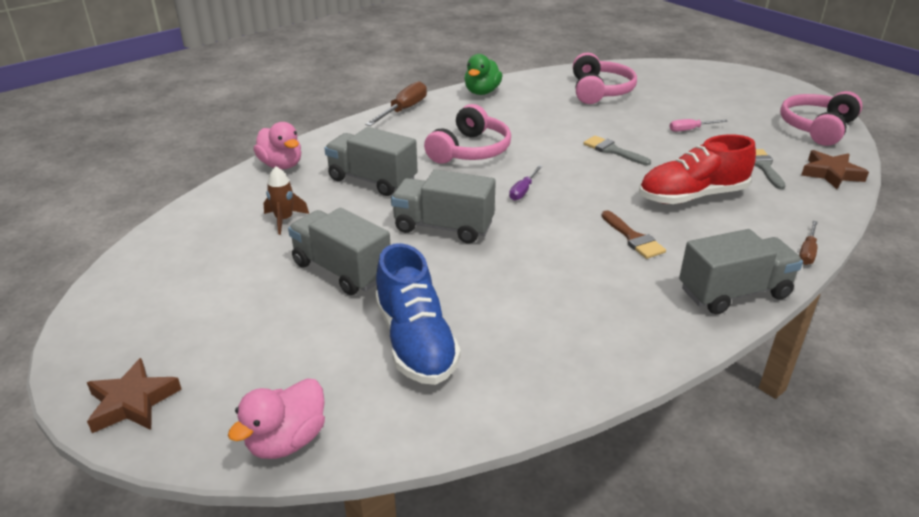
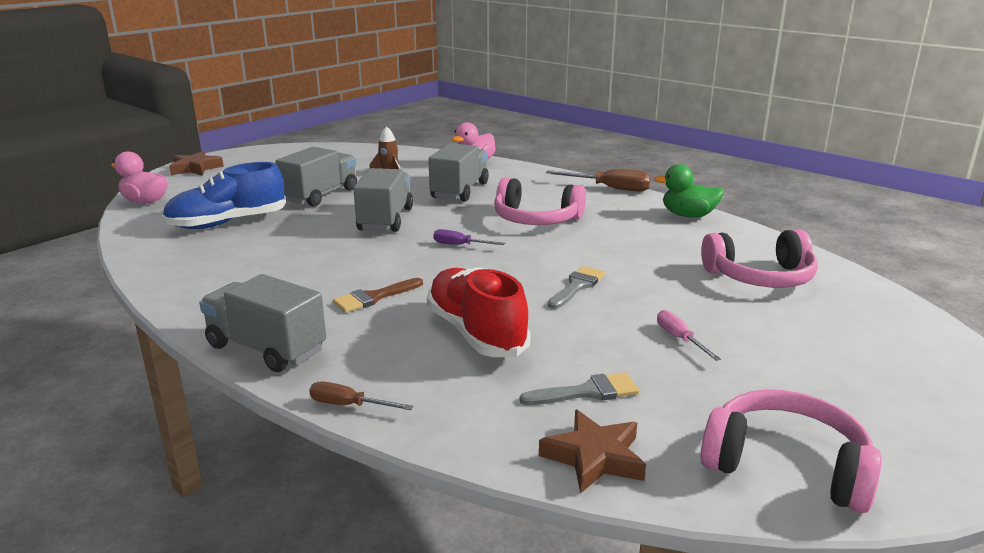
camera: 80 degrees right, 10 degrees down
grey truck [679,229,803,315] -> grey truck turned 150 degrees clockwise [199,274,326,372]

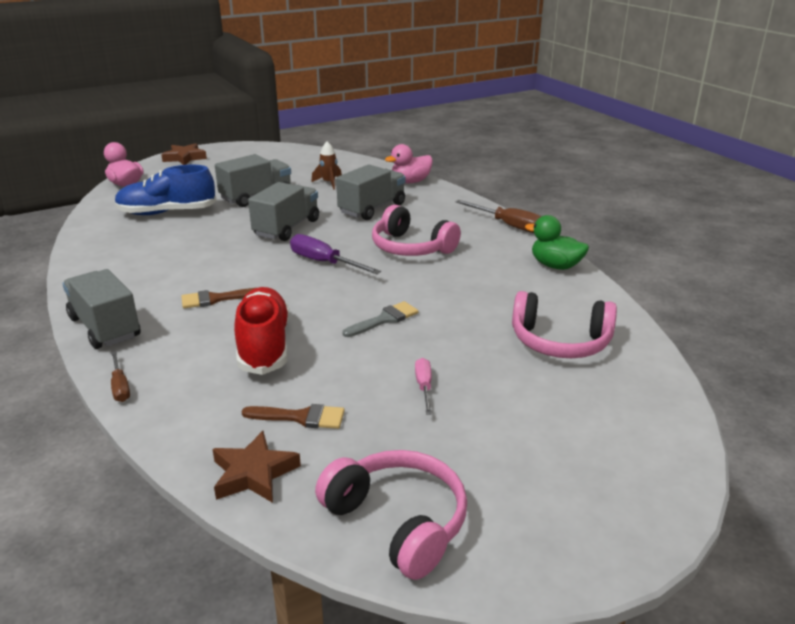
camera: 20 degrees right, 5 degrees up
brown screwdriver [309,381,413,410] -> brown screwdriver turned 150 degrees counterclockwise [111,351,130,402]
purple screwdriver [433,229,505,245] -> purple screwdriver [290,234,381,274], size x1.71
grey brush [520,372,639,405] -> brown brush [241,404,345,429]

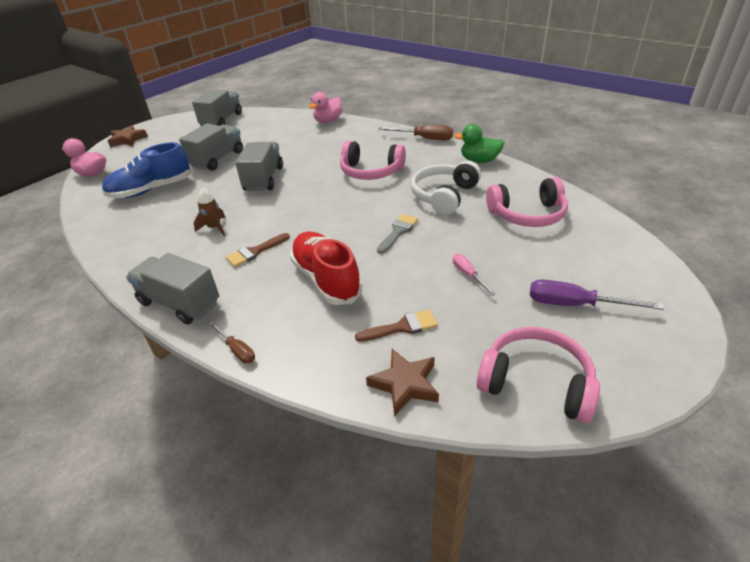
camera: 20 degrees left, 10 degrees up
purple screwdriver [290,234,381,274] -> purple screwdriver moved to [530,280,664,310]
brown rocket [311,142,342,190] -> brown rocket moved to [194,188,226,236]
grey truck [336,164,406,220] -> grey truck moved to [192,89,242,126]
none -> white headphones [411,161,481,215]

